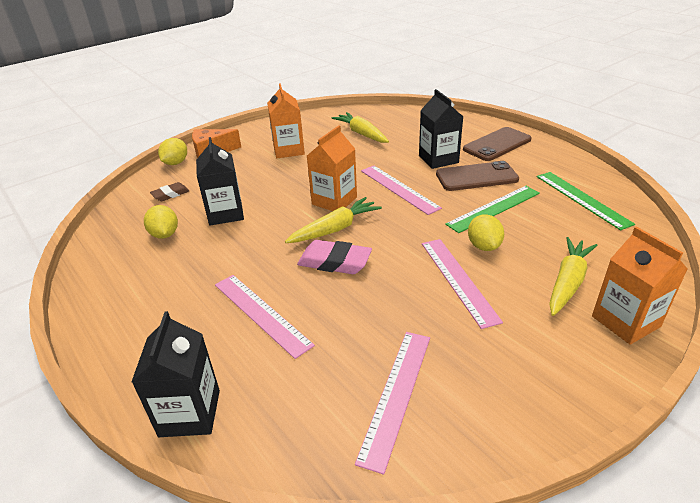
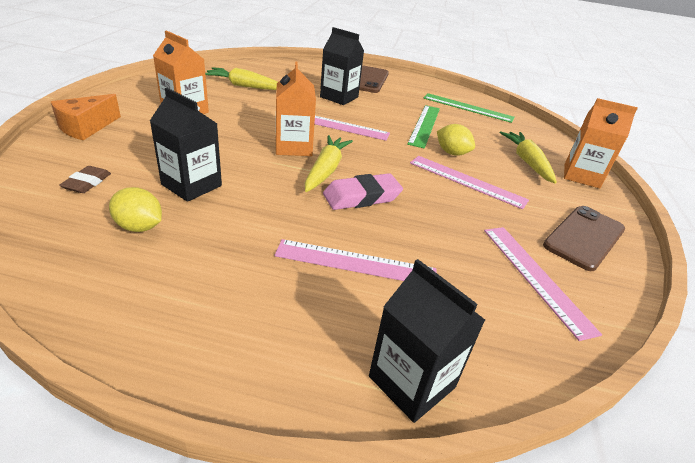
camera: 45 degrees left, 0 degrees up
yellow lemon [158,138,187,165] -> none
brown phone [436,161,519,191] -> brown phone moved to [543,206,625,271]

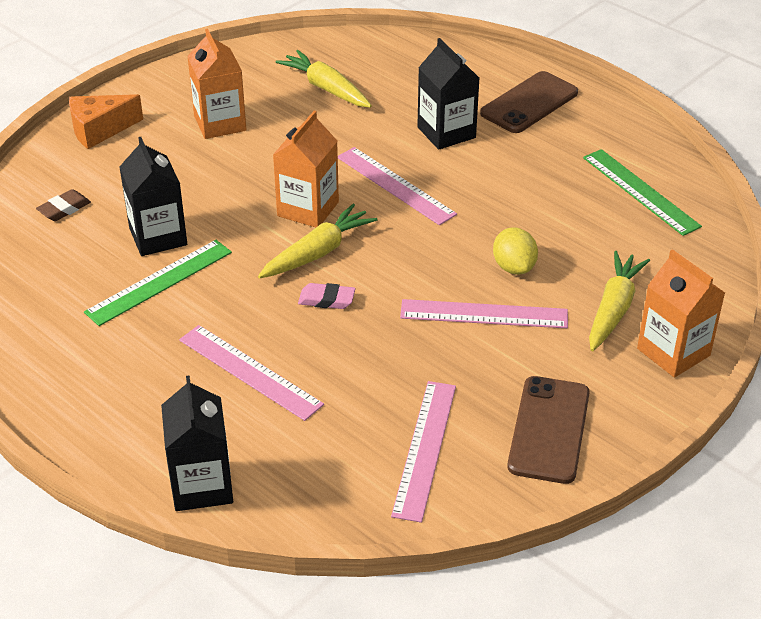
camera: 35 degrees right, 5 degrees up
yellow lemon [109,187,162,232] -> none
pink eraser [323,173,403,210] -> pink eraser [298,283,355,309], size x0.60
green ruler [407,105,440,149] -> green ruler moved to [84,240,232,326]
pink ruler [410,156,529,209] -> pink ruler turned 60 degrees counterclockwise [400,299,568,328]
brown phone [543,206,625,271] -> brown phone turned 60 degrees counterclockwise [507,376,590,484]

